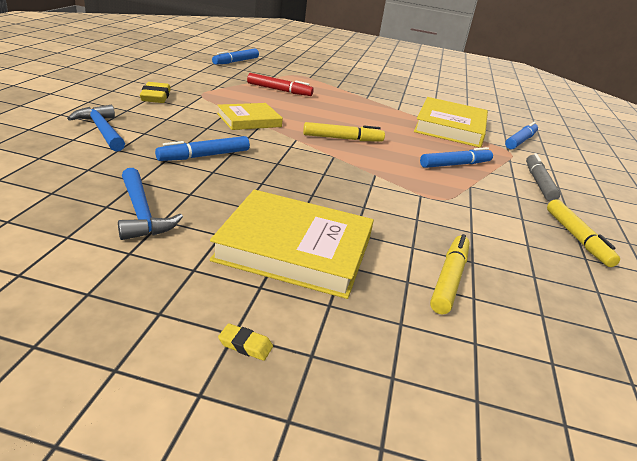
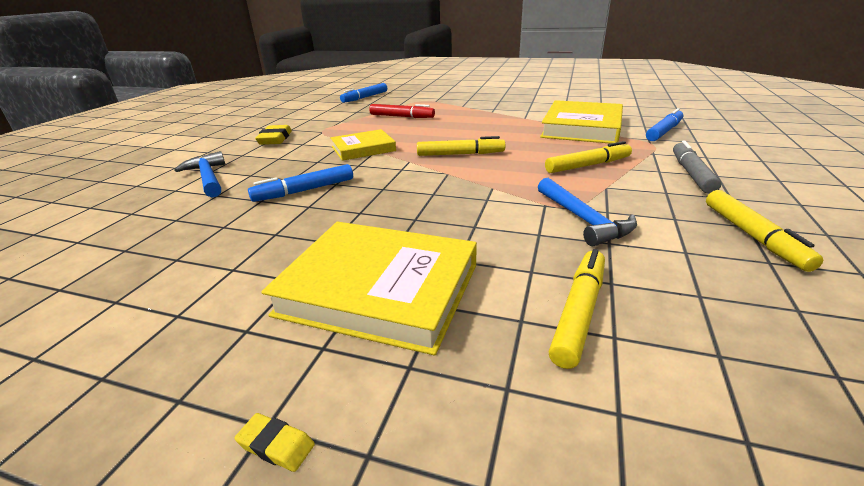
camera: 10 degrees right, 0 degrees up
blue hammer [118,168,183,240] -> blue hammer moved to [538,178,637,246]
blue marker [420,147,493,168] -> yellow marker [545,141,632,173]

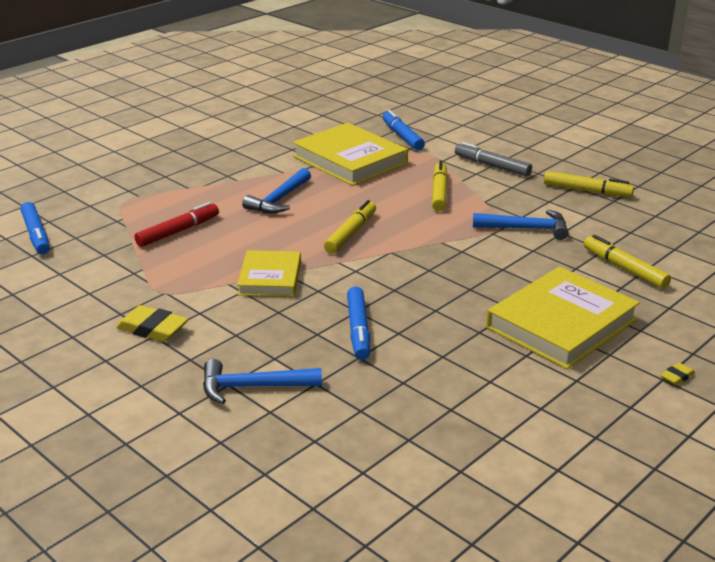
camera: 65 degrees left, 0 degrees up
none -> blue hammer [242,168,311,213]

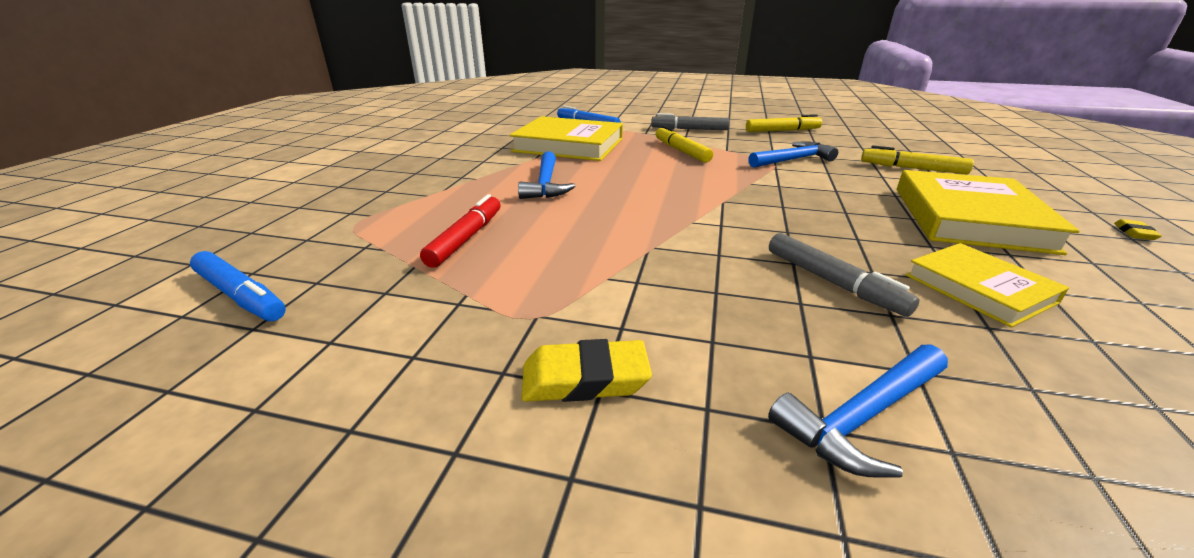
camera: 30 degrees left, 0 degrees up
yellow book [237,250,301,297] -> yellow book moved to [906,243,1069,327]
yellow marker [324,200,376,254] -> none
blue marker [347,286,370,360] -> grey marker [769,233,919,317]

